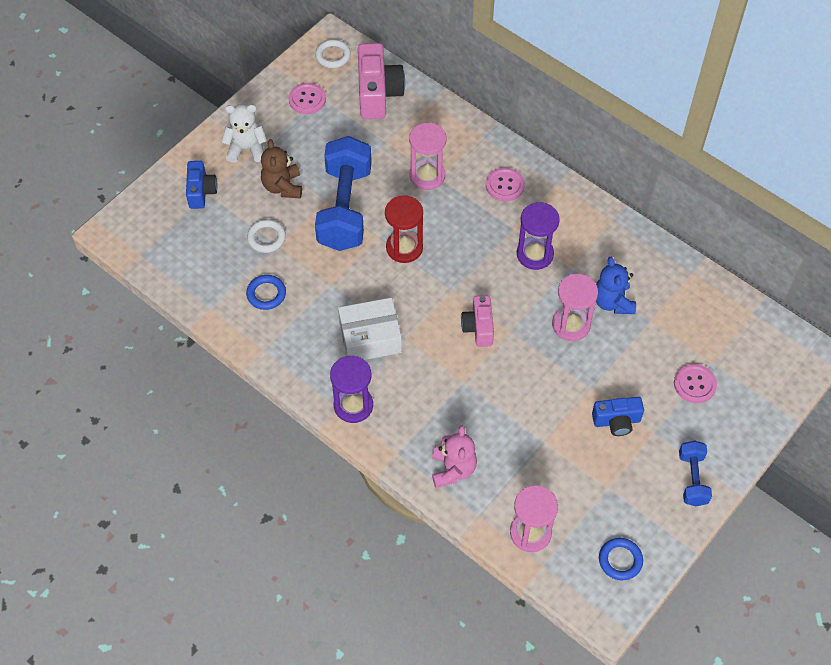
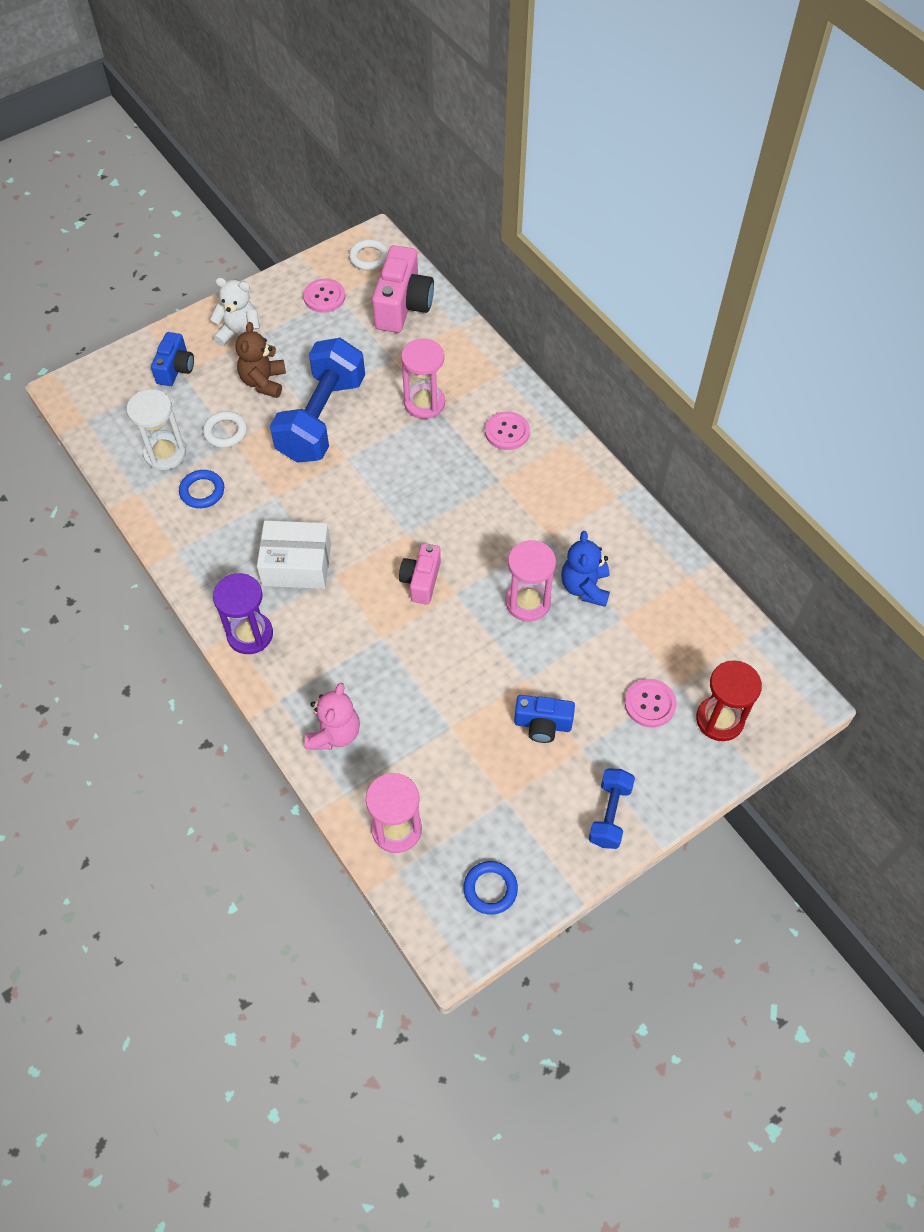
camera: 15 degrees right, 0 degrees up
red hourglass [385,195,423,263] -> red hourglass moved to [696,660,762,741]
purple hourglass [517,202,560,270] -> none
none -> white hourglass [126,389,186,470]

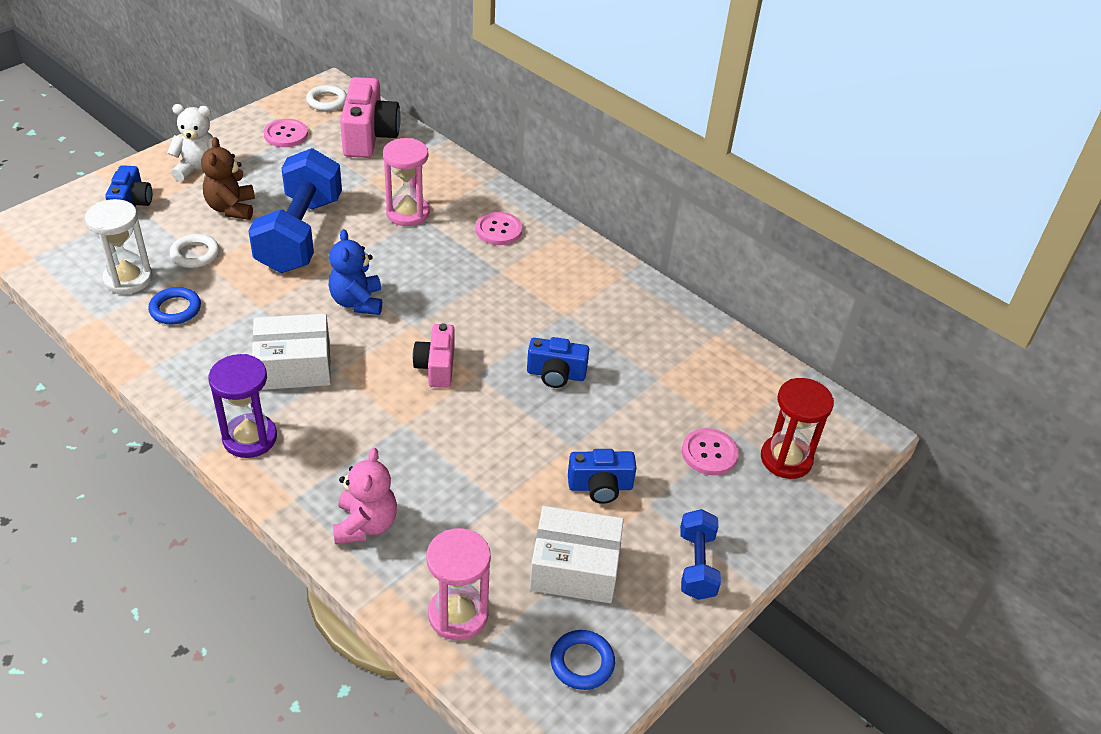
camera: 15 degrees left, 15 degrees down
pink hourglass [506,540,556,621] -> blue camera [527,337,589,388]
blue teddy bear [561,531,610,607] -> blue teddy bear moved to [328,229,382,315]
none -> white box [529,506,624,603]

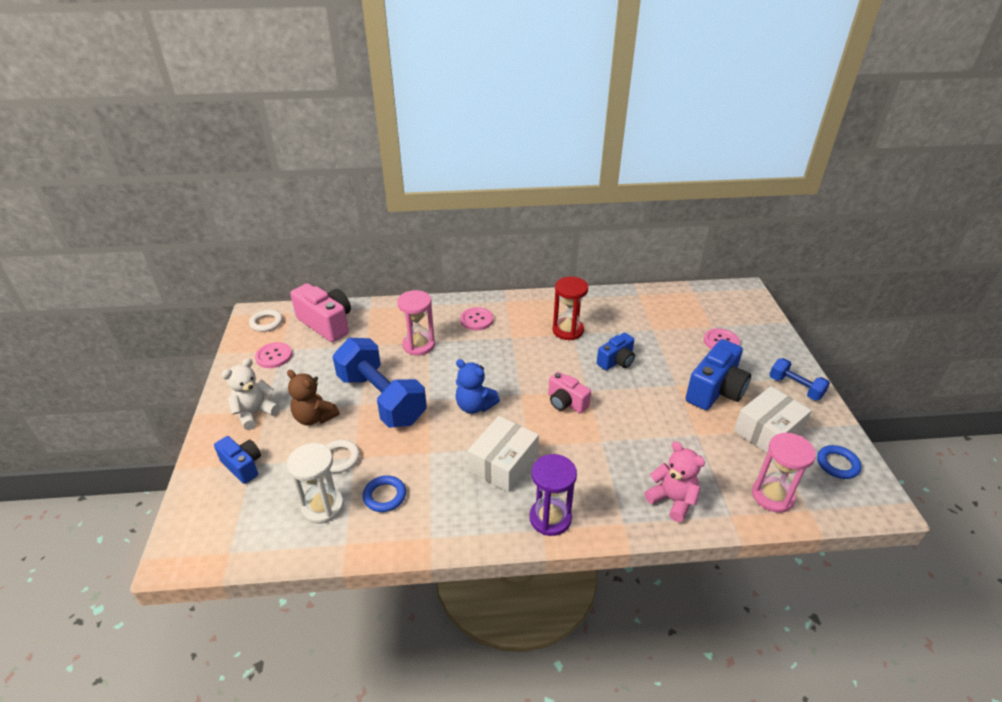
camera: 45 degrees left, 5 degrees down
blue camera [568,449,637,504] -> blue camera [685,339,751,410], size x1.65
red hourglass [761,378,834,479] -> red hourglass moved to [552,276,588,340]

